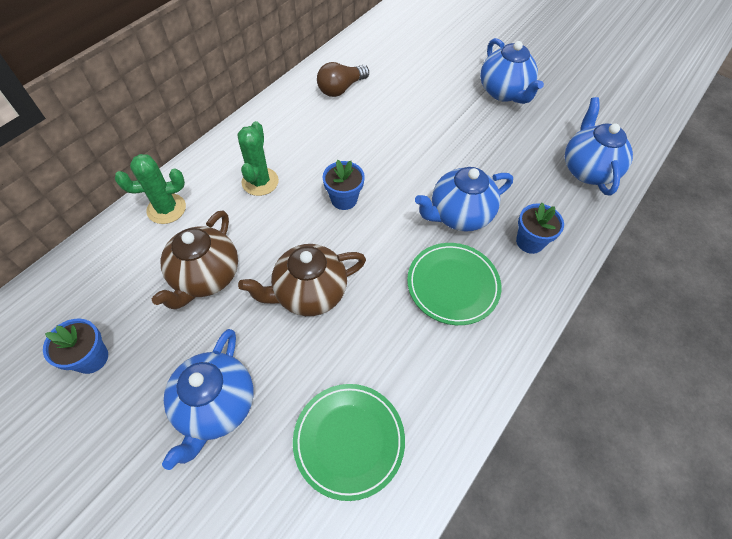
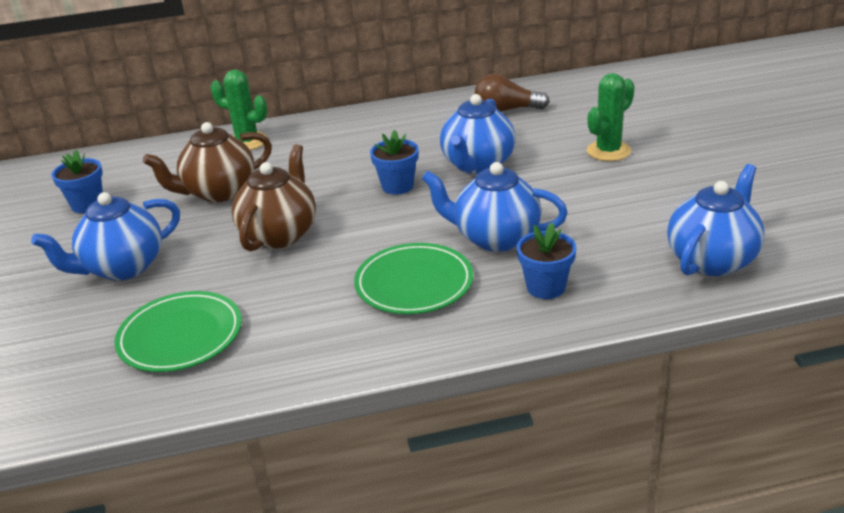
camera: 45 degrees right, 25 degrees down
green cactus [238,121,279,196] -> green cactus moved to [587,73,635,161]
brown teapot [238,244,366,316] -> brown teapot turned 90 degrees clockwise [231,144,316,251]
blue teapot [480,38,544,104] -> blue teapot moved to [440,94,516,174]

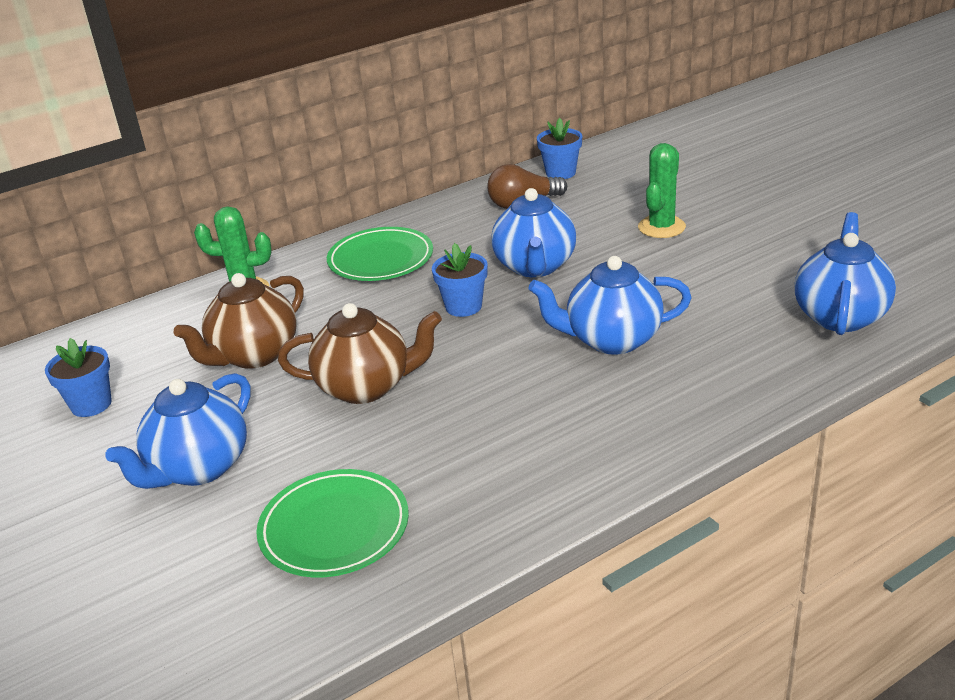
camera: 20 degrees left, 0 degrees up
brown teapot [231,144,316,251] -> brown teapot turned 90 degrees clockwise [278,303,442,404]
green plate [354,243,473,314] -> green plate moved to [327,227,433,281]
blue flower pot [517,222,576,299] -> blue flower pot moved to [537,118,582,179]

